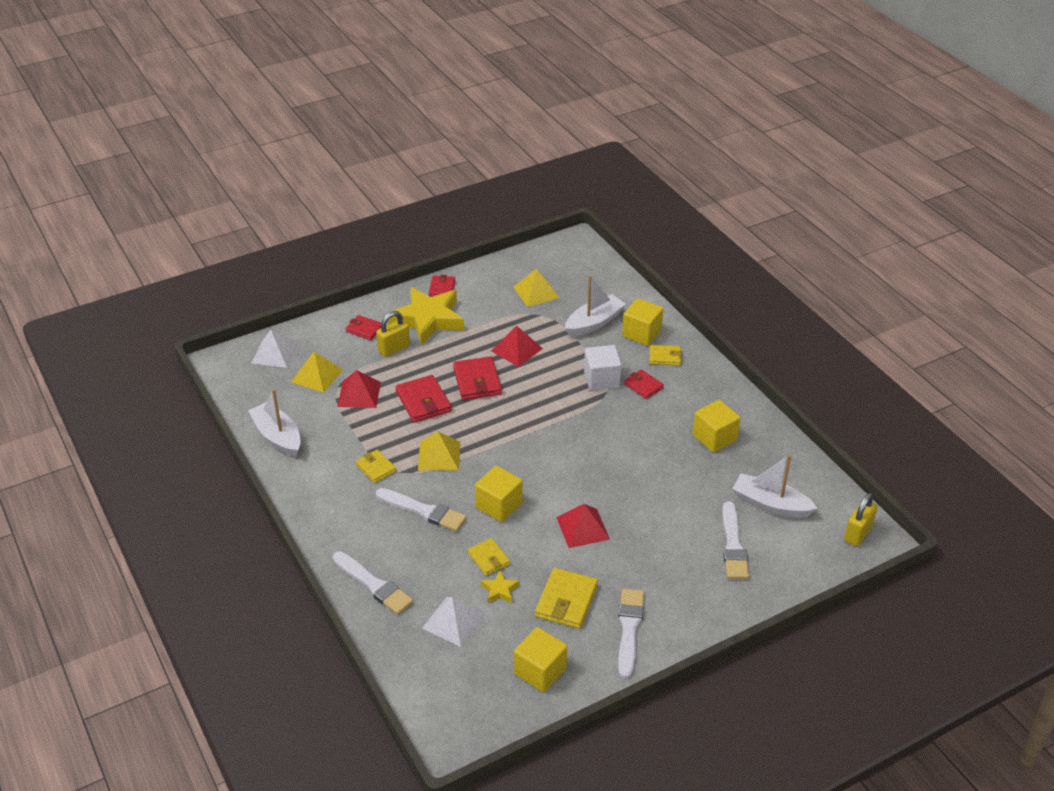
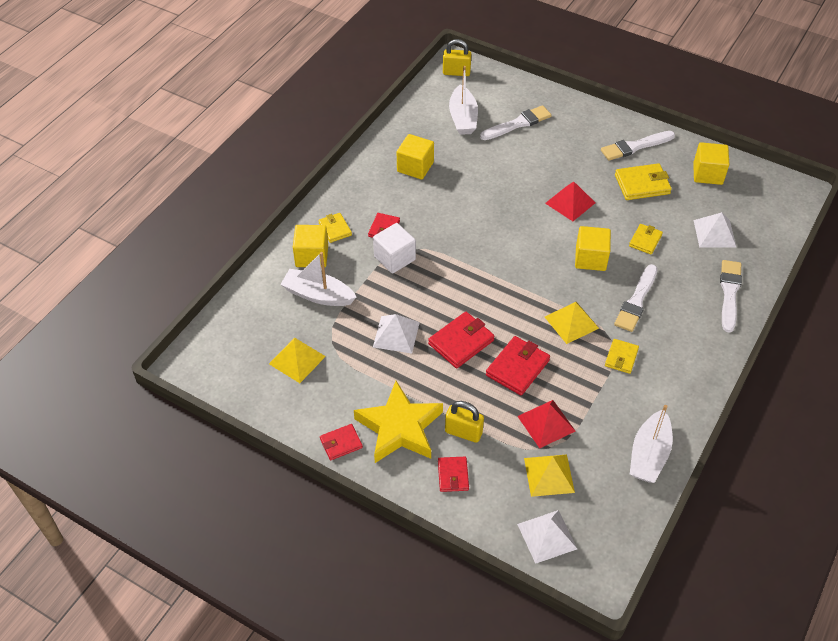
camera: 120 degrees left, 10 degrees up
white brush [376,488,467,531] -> white brush turned 150 degrees counterclockwise [614,264,658,332]
yellow star [481,570,520,603] -> none
red pyramid [491,326,543,367] -> white pyramid [373,314,420,353]

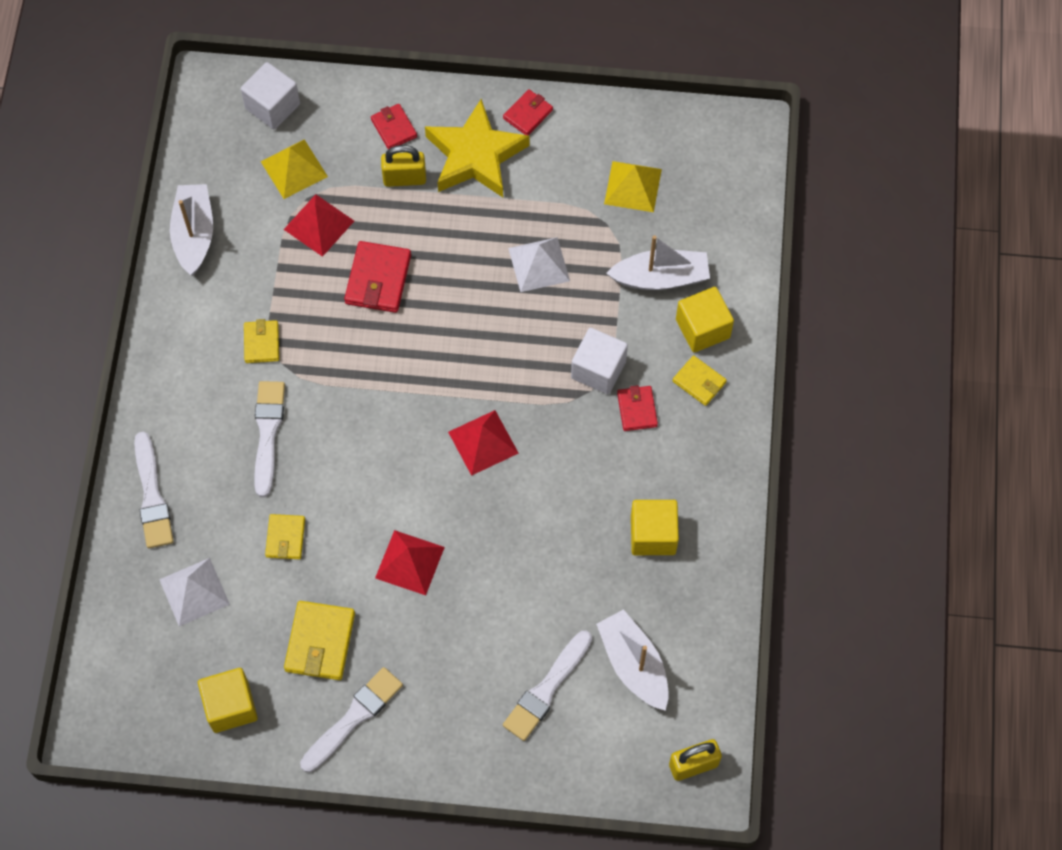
camera: 155 degrees right, 15 degrees up
red wallet [428,312,495,368] -> none
white pyramid [517,510,577,564] -> white cube [241,62,300,129]
yellow pyramid [545,302,599,344] -> none
yellow cube [575,226,611,271] -> none
yellow wallet [615,163,672,200] -> yellow wallet turned 45 degrees counterclockwise [284,601,355,680]
none -> red pyramid [448,410,519,476]

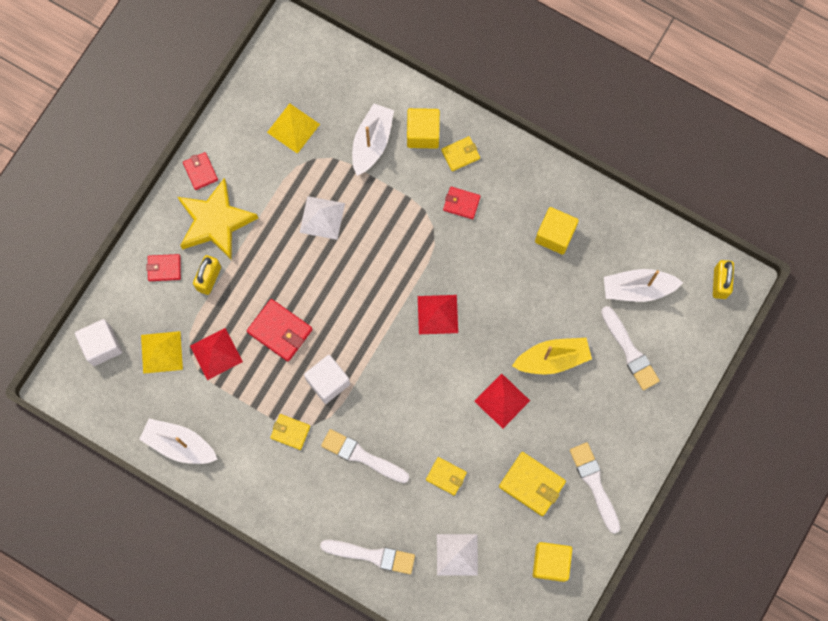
camera: 65 degrees left, 10 degrees up
white cube [571,328,628,394] -> white cube moved to [304,355,350,404]
none -> yellow boat [512,338,592,375]

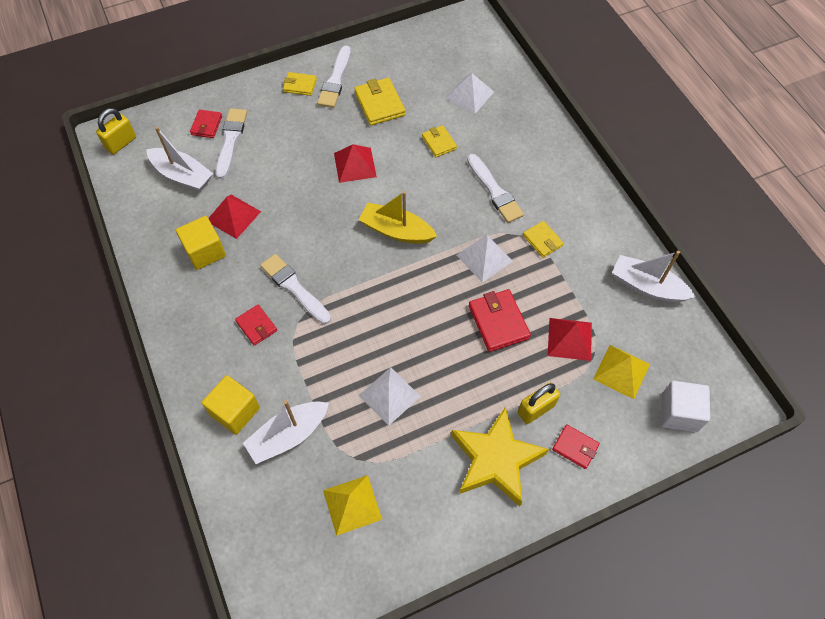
camera: 145 degrees left, 15 degrees down
white boat [139,419,218,464] -> white boat turned 150 degrees clockwise [612,251,696,302]
red wallet [183,152,218,190] -> red wallet moved to [190,109,222,138]
white cube [304,355,350,404] -> white pyramid [457,235,513,282]
white brush [320,540,415,574] -> white brush moved to [260,254,331,324]
red pyramid [418,295,458,334] -> red pyramid moved to [208,195,261,239]
yellow wallet [441,136,480,171] -> yellow wallet moved to [283,72,317,96]
yellow boat [512,338,592,375] -> yellow boat moved to [359,191,437,244]
yellow cube [533,542,572,582] -> none

